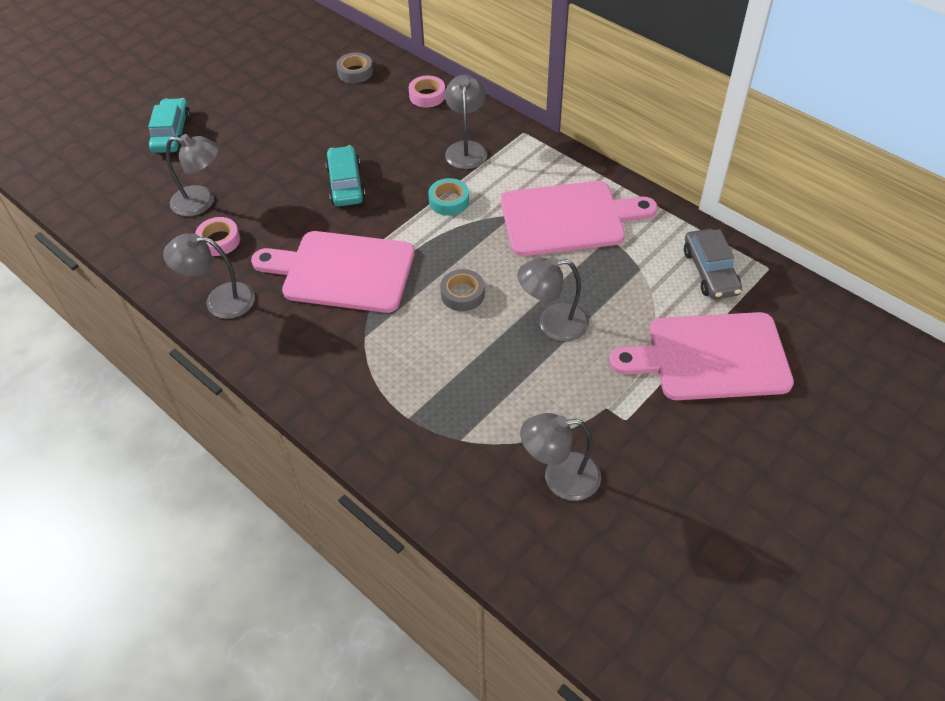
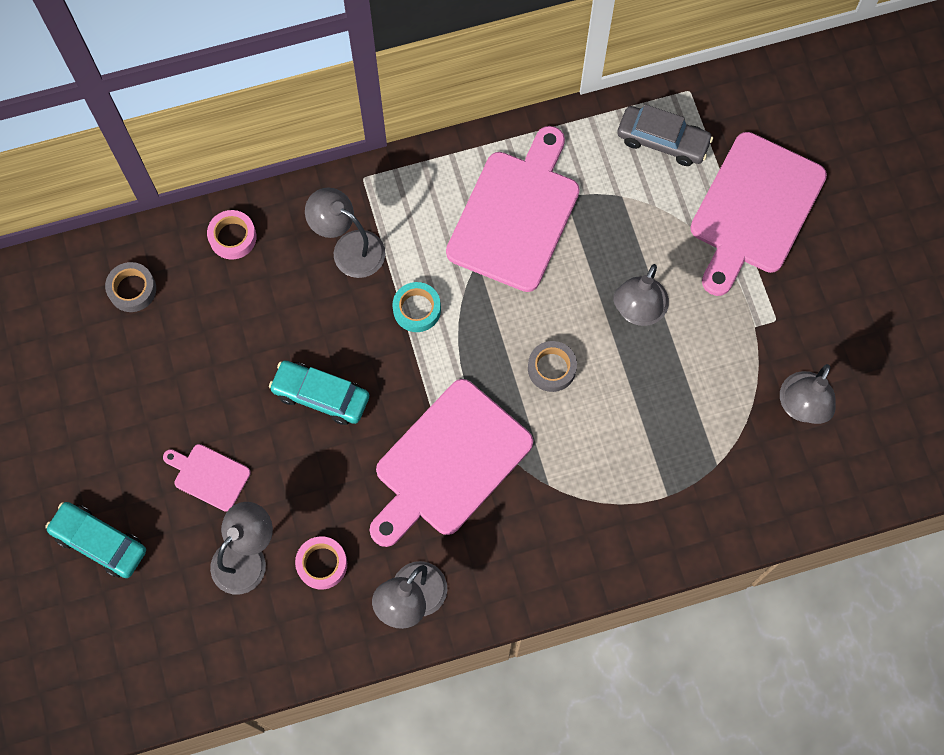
camera: 60 degrees left, 20 degrees up
none -> pink cutting board [163,444,251,512]

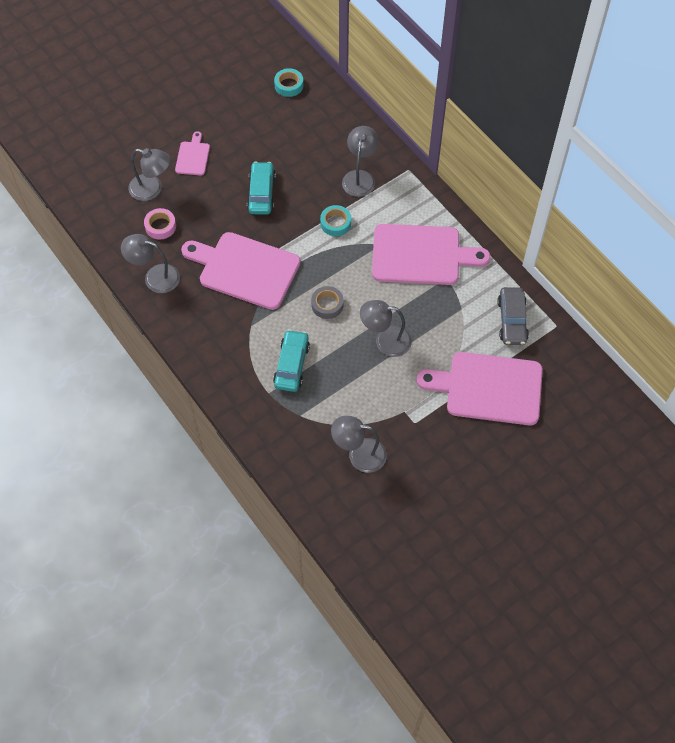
camera: 70 degrees right, 10 degrees down
turquoise car [45,502,146,578] -> turquoise car moved to [273,329,310,392]
grey tape [105,262,156,312] -> turquoise tape [274,68,303,97]
pink tape [207,210,257,260] -> none

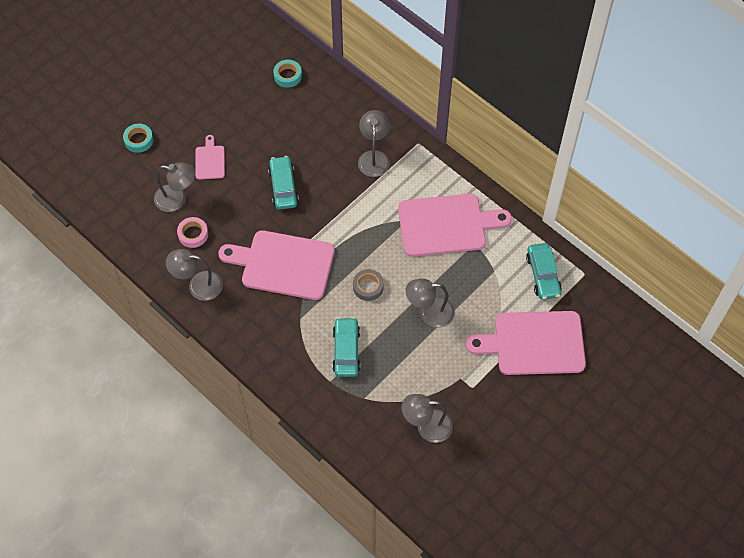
camera: 10 degrees left, 0 degrees up
turquoise tape [320,205,351,236] -> turquoise tape moved to [123,124,153,153]
grey car [497,287,529,345] -> turquoise car [526,243,562,300]

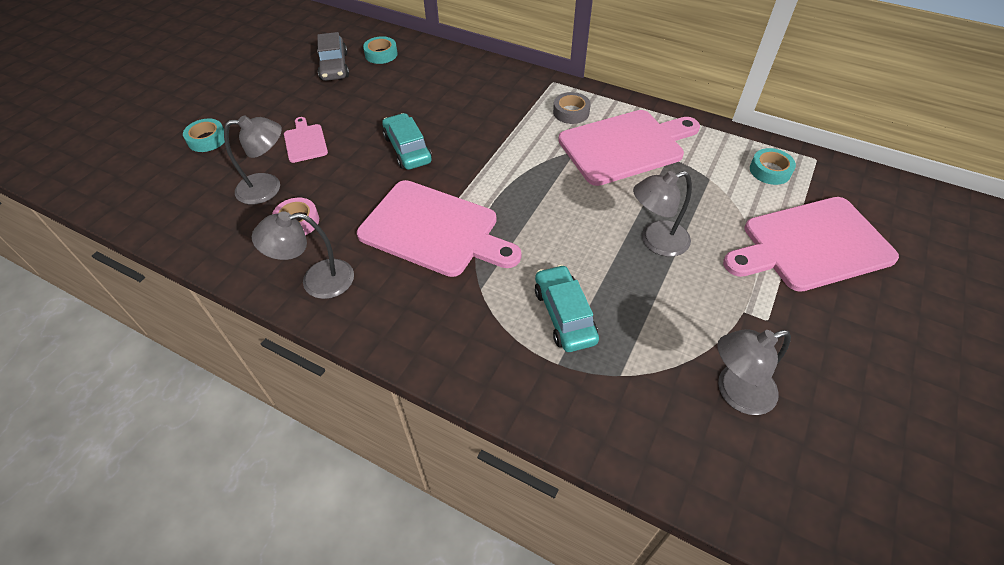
camera: 15 degrees left, 10 degrees down
pink cutting board [218,230,335,300] -> pink cutting board turned 150 degrees counterclockwise [357,180,522,277]
grey tape [353,269,384,301] -> grey tape moved to [553,92,591,124]
grey lamp [358,110,390,177] -> none
turquoise car [526,243,562,300] -> turquoise tape [750,148,796,185]
none -> grey car [317,32,349,81]

